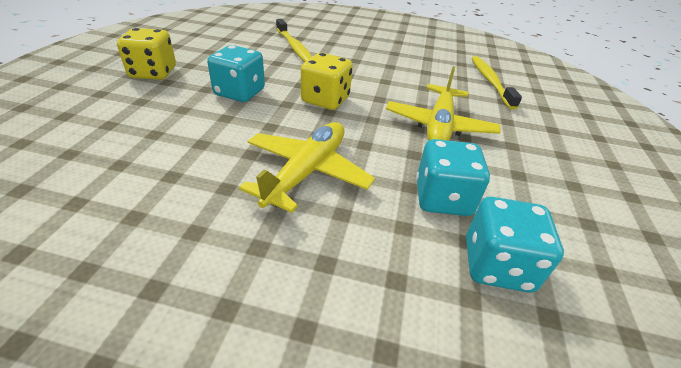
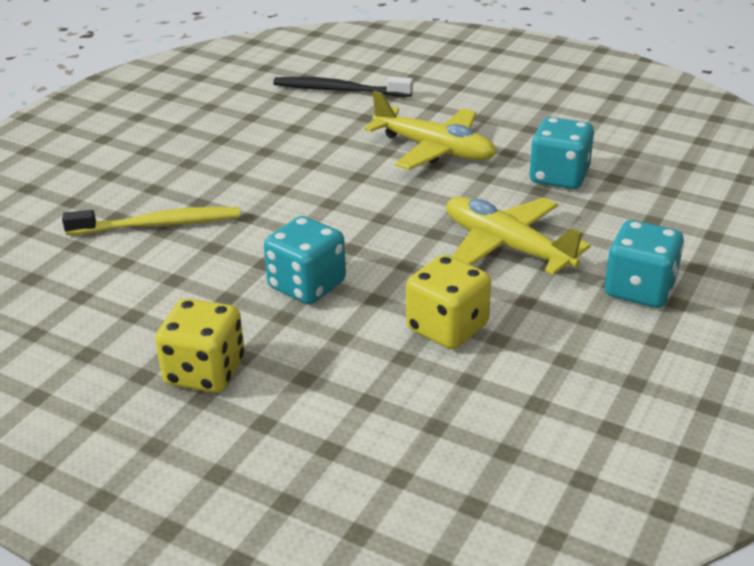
camera: 70 degrees left, 5 degrees down
yellow dice [301,53,353,110] -> yellow dice moved to [406,254,491,349]
turquoise dice [466,197,564,293] -> turquoise dice moved to [605,220,684,308]
yellow toothbrush [472,56,522,110] -> black toothbrush [273,76,413,97]

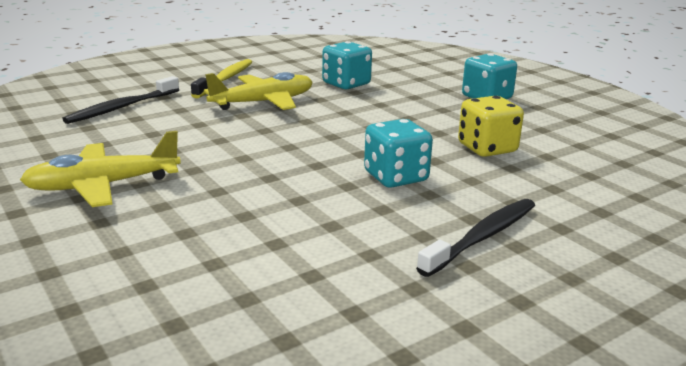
camera: 65 degrees left, 10 degrees down
yellow toothbrush [62,207,240,235] -> yellow toothbrush moved to [191,59,252,98]
yellow dice [155,298,245,393] -> black toothbrush [416,199,535,277]
yellow plane [446,197,591,275] -> yellow plane moved to [20,131,181,207]

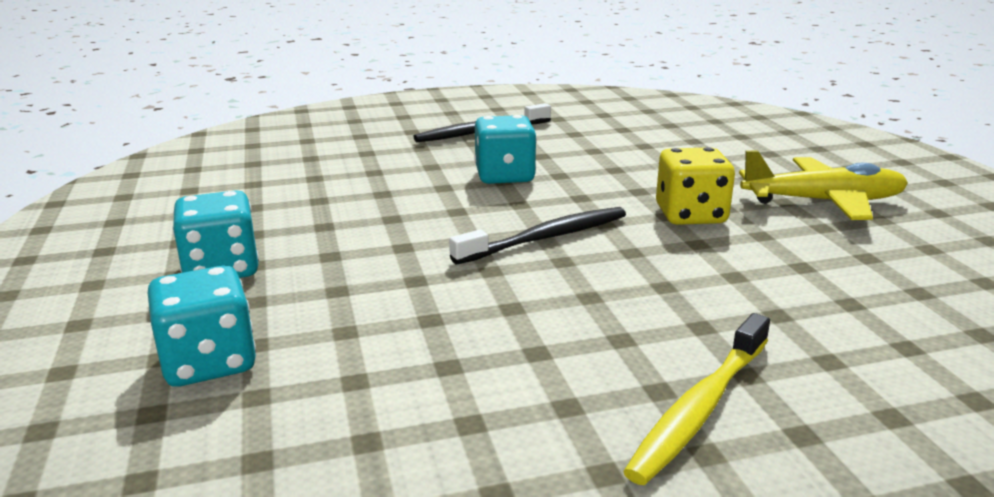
camera: 160 degrees left, 0 degrees up
black toothbrush [62,76,179,124] -> black toothbrush moved to [449,207,626,264]
yellow plane [204,72,313,110] -> none
turquoise dice [322,41,372,89] -> turquoise dice moved to [148,265,256,386]
yellow dice [458,96,524,157] -> yellow dice moved to [656,147,735,225]

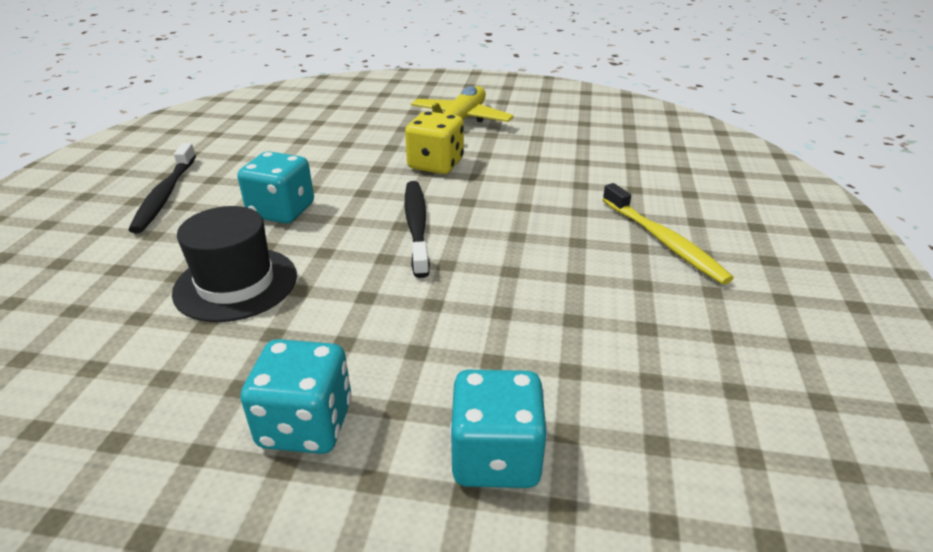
camera: 65 degrees left, 10 degrees up
none -> black hat [172,206,297,322]

